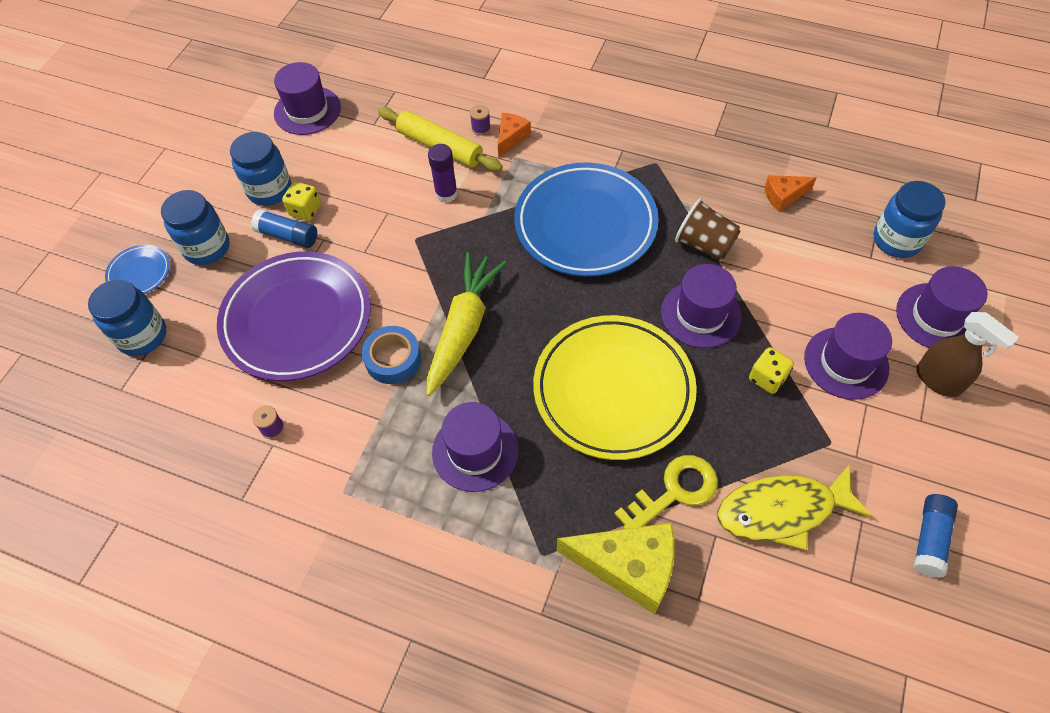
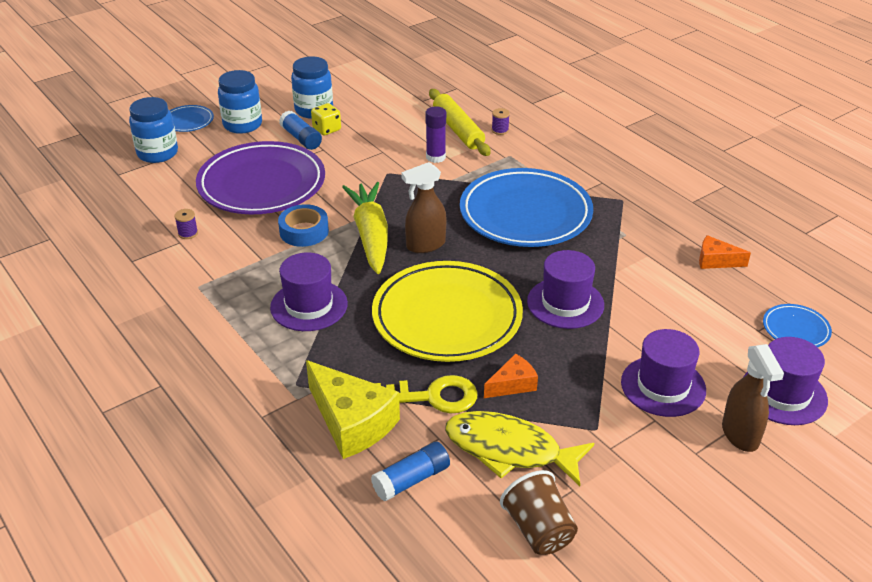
camera: 30 degrees right, 20 degrees down
purple hat [274,62,341,135] -> none
yellow carrot [427,252,507,396] -> yellow carrot turned 60 degrees counterclockwise [342,182,388,274]
orange cheese [498,113,531,158] -> orange cheese moved to [484,353,538,398]
brown cup [675,198,741,261] -> brown cup moved to [500,470,578,555]
yellow dice [749,347,794,394] -> none
blue jar [874,181,945,258] -> blue plate [763,304,832,347]
blue glue stick [913,494,958,578] -> blue glue stick moved to [371,442,450,501]
none -> brown spray bottle [401,162,447,253]

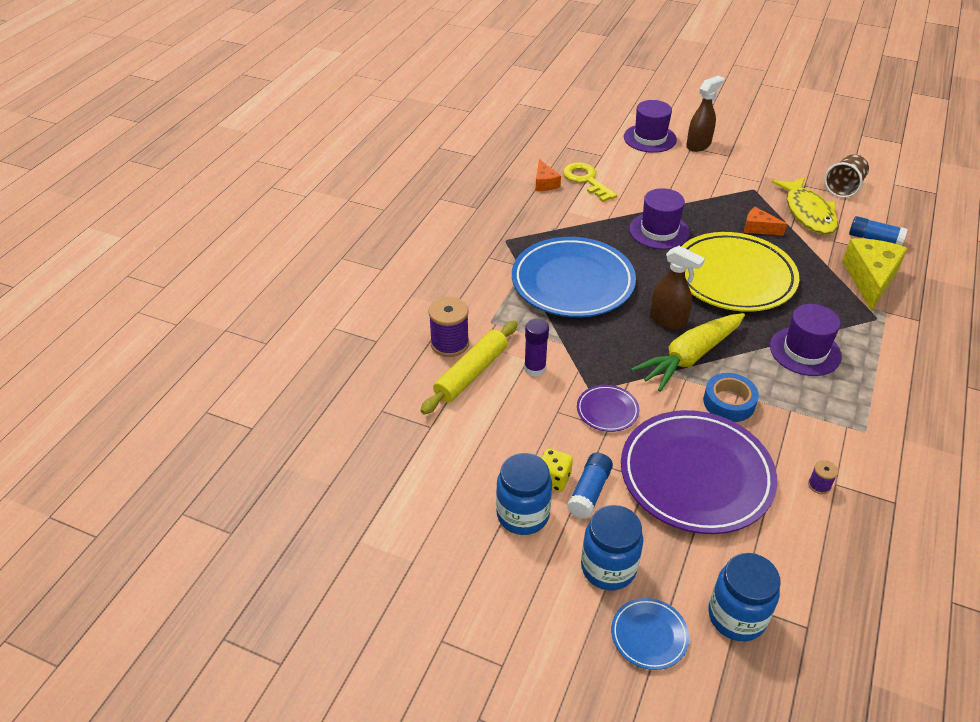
camera: 120 degrees left, 5 degrees up
yellow key [375,375,478,414] -> yellow key moved to [563,162,617,202]
purple spool [492,108,510,135] -> purple spool [428,297,469,357], size x2.00
purple hat [621,329,706,417] -> none
blue plate [763,304,832,347] -> none
none -> purple plate [577,385,639,432]

